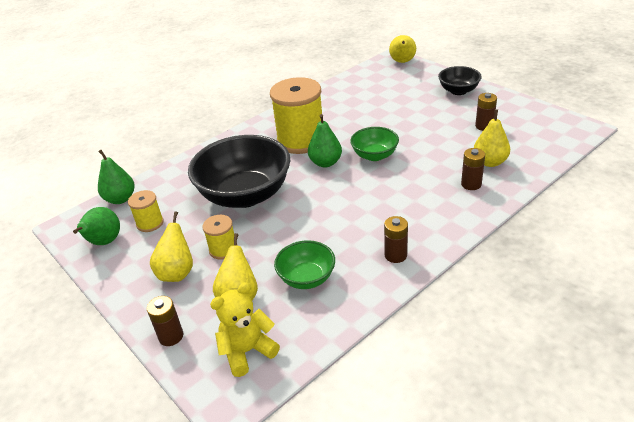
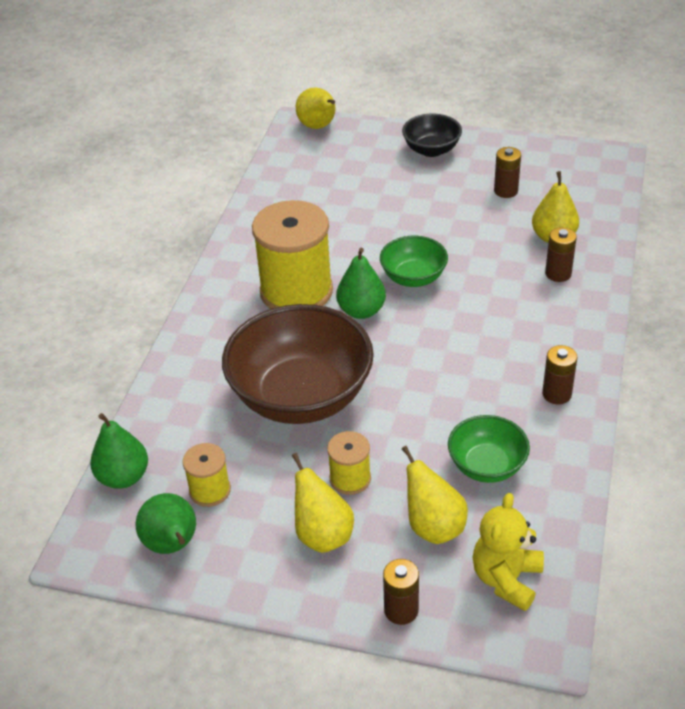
camera: 35 degrees left, 5 degrees up
black bowl [188,135,290,208] -> brown bowl [222,304,374,424]

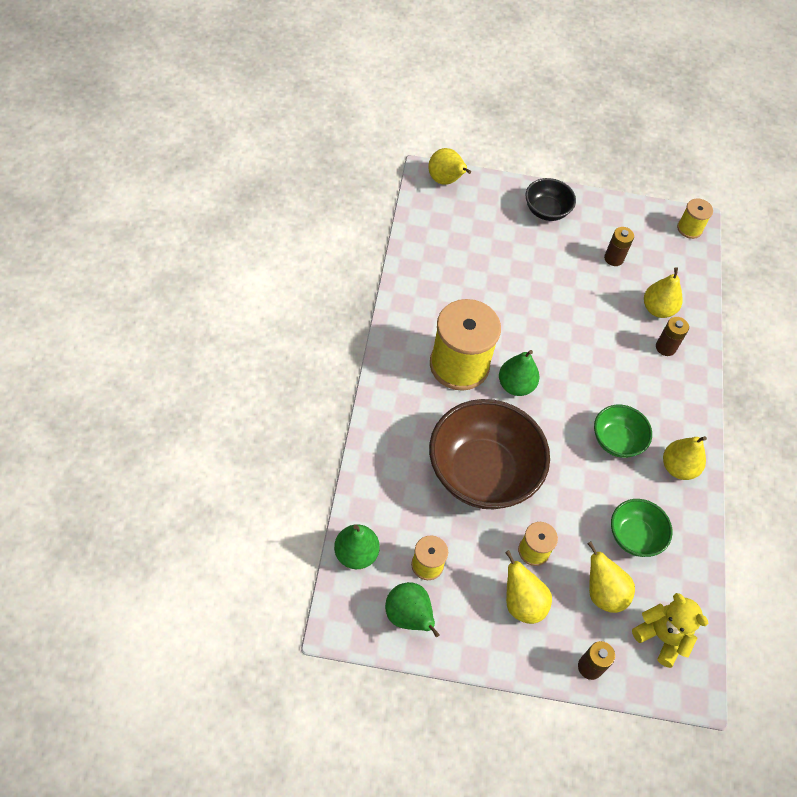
camera: 15 degrees left, 15 degrees up
green bowl [380,236,448,287] -> green bowl moved to [594,405,652,458]
yellow teddy bear [473,493,544,611] -> yellow teddy bear turned 120 degrees clockwise [632,593,708,668]
brown battery [542,345,578,404] -> yellow pear [663,436,707,480]
none -> yellow spool [677,198,713,239]

